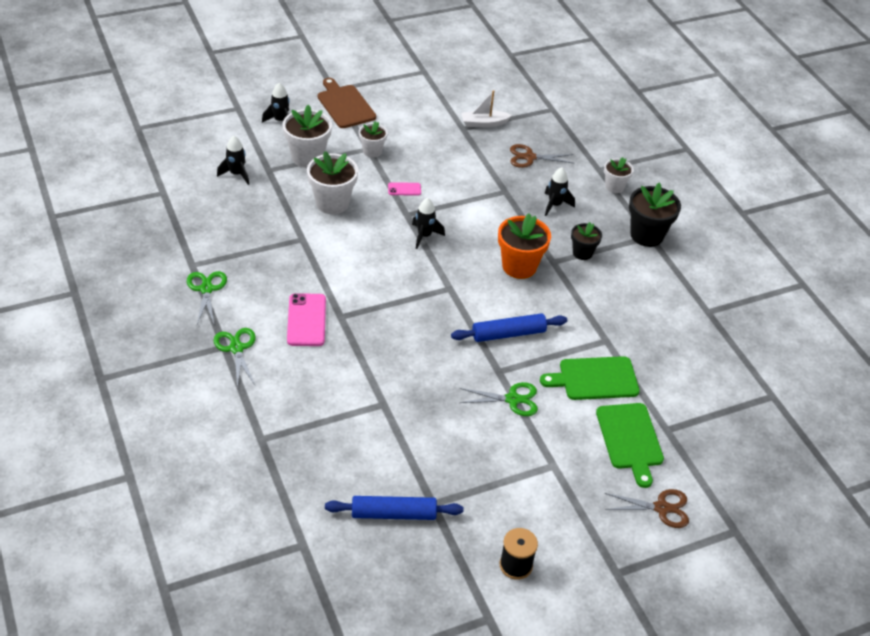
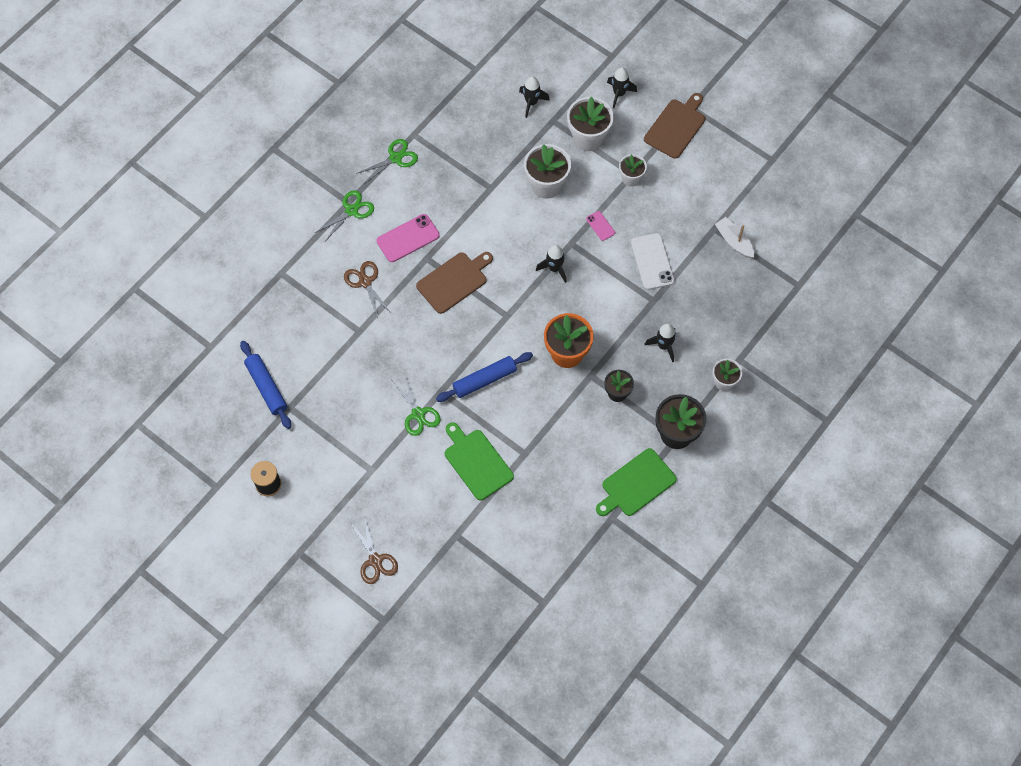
camera: 65 degrees right, 20 degrees up
blue rolling pin [451,313,567,342] -> blue rolling pin turned 75 degrees counterclockwise [436,352,533,402]
brown scissors [510,144,573,168] -> brown scissors moved to [344,261,392,318]
green cutting board [596,403,664,488] -> green cutting board moved to [596,448,677,516]
none -> brown cutting board [416,252,493,314]
none -> white phone [631,233,675,290]

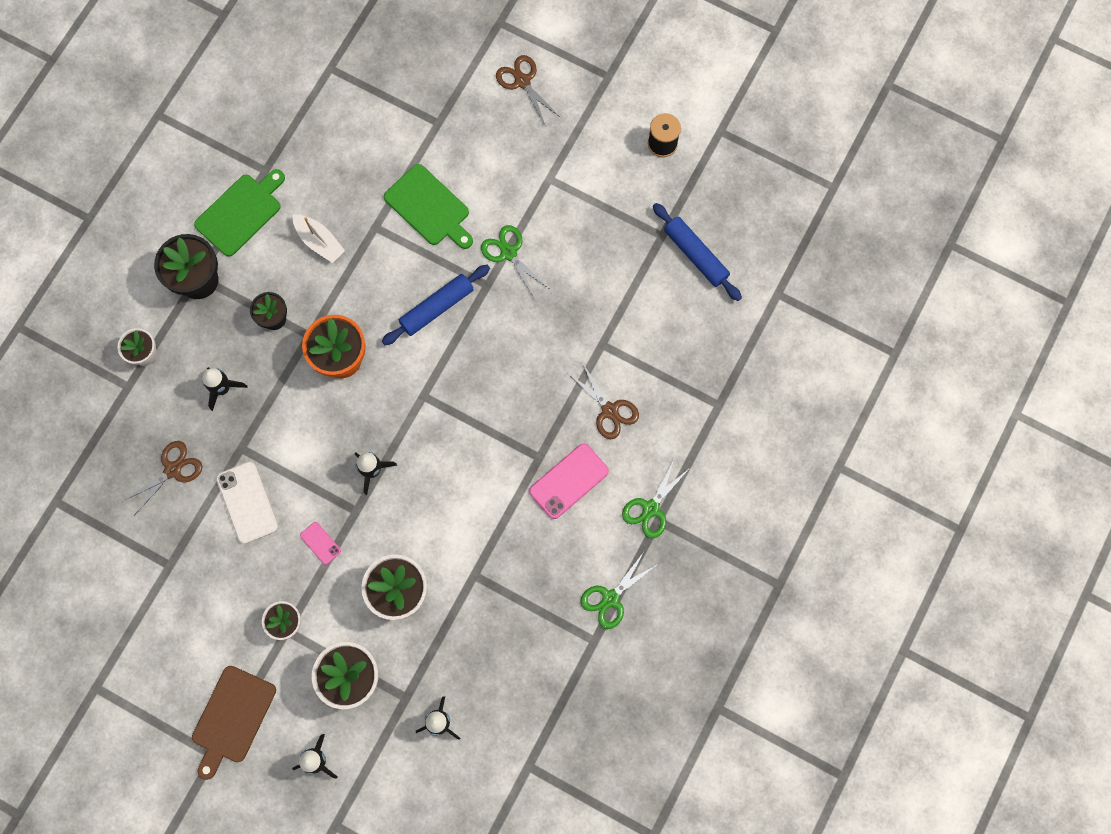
camera: 170 degrees right, 10 degrees up
brown cutting board [416,252,493,314] -> none
white boat [715,217,754,258] -> white boat moved to [292,215,345,263]
none -> brown scissors [121,441,202,515]

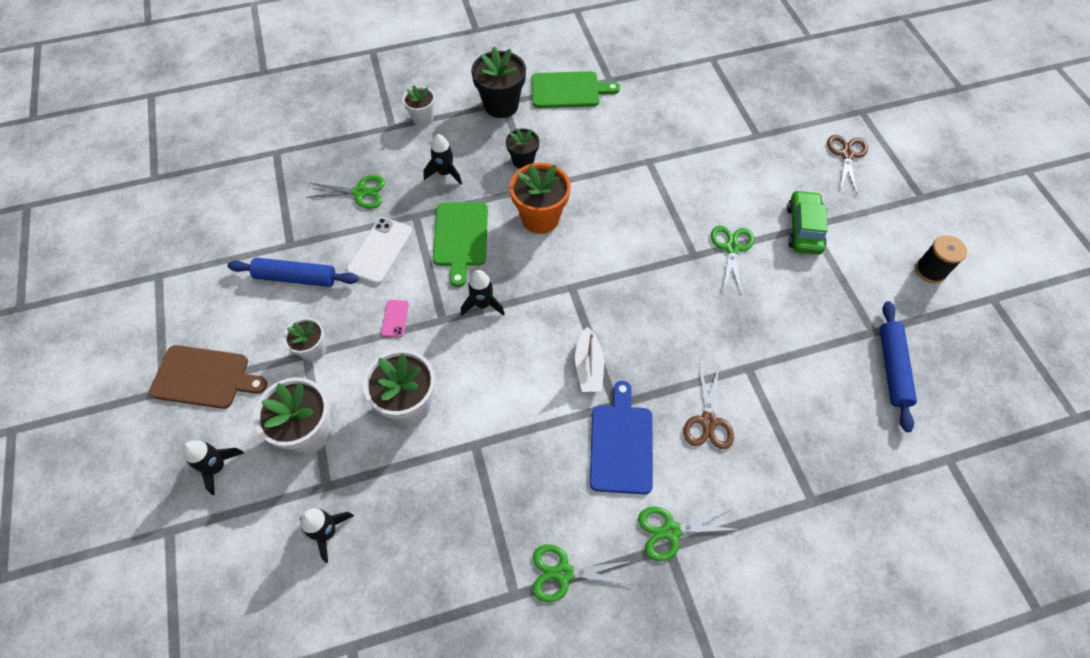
camera: 45 degrees right, 15 degrees down
brown scissors [121,441,202,515] -> green scissors [306,175,385,209]
brown cutting board [192,666,276,780] -> brown cutting board turned 150 degrees counterclockwise [149,345,267,409]
white boat [292,215,345,263] -> white boat moved to [575,327,604,392]
blue rolling pin [382,265,490,345] -> blue rolling pin moved to [227,258,359,287]
green cutting board [384,164,473,249] -> green cutting board moved to [433,202,488,287]
pink phone [529,443,609,519] -> blue cutting board [590,381,653,495]
none -> green car [787,190,828,255]

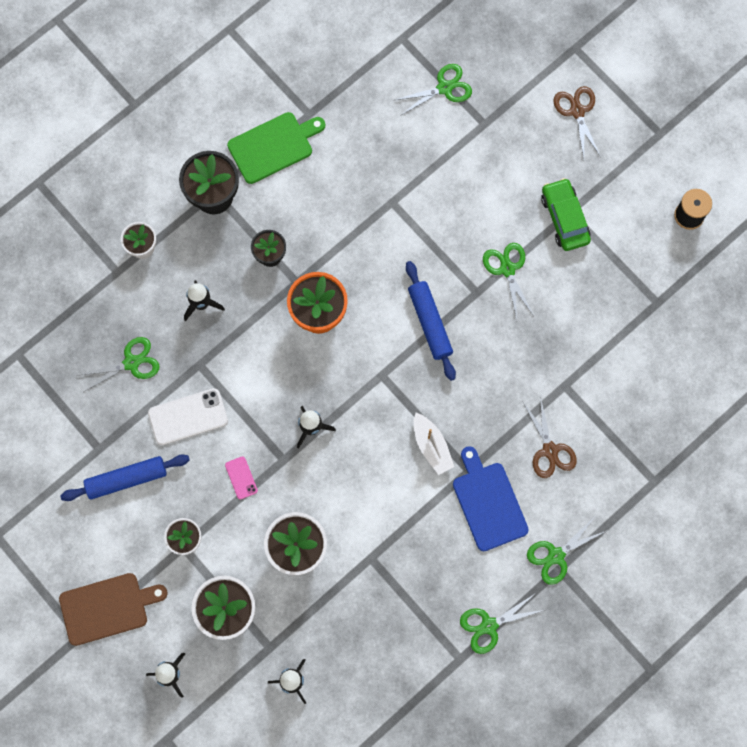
camera: 25 degrees left, 15 degrees up
white phone [346,217,413,285] -> white phone turned 75 degrees clockwise [148,388,228,445]
green cutting board [433,202,488,287] -> none
blue rolling pin [880,301,917,432] -> blue rolling pin moved to [406,261,456,381]
none -> green scissors [395,64,472,116]

